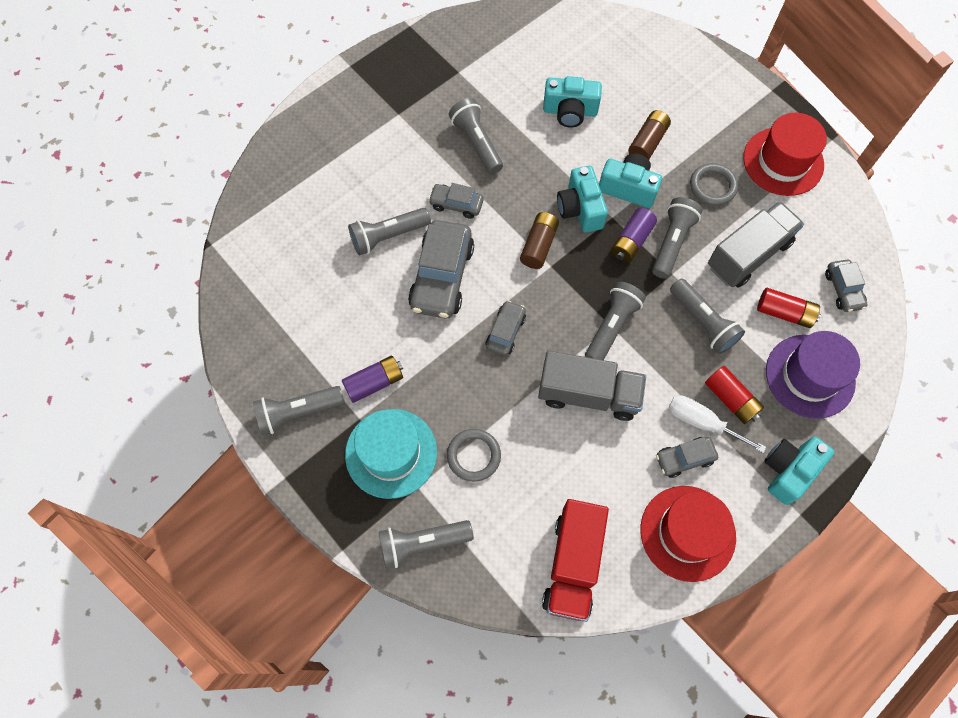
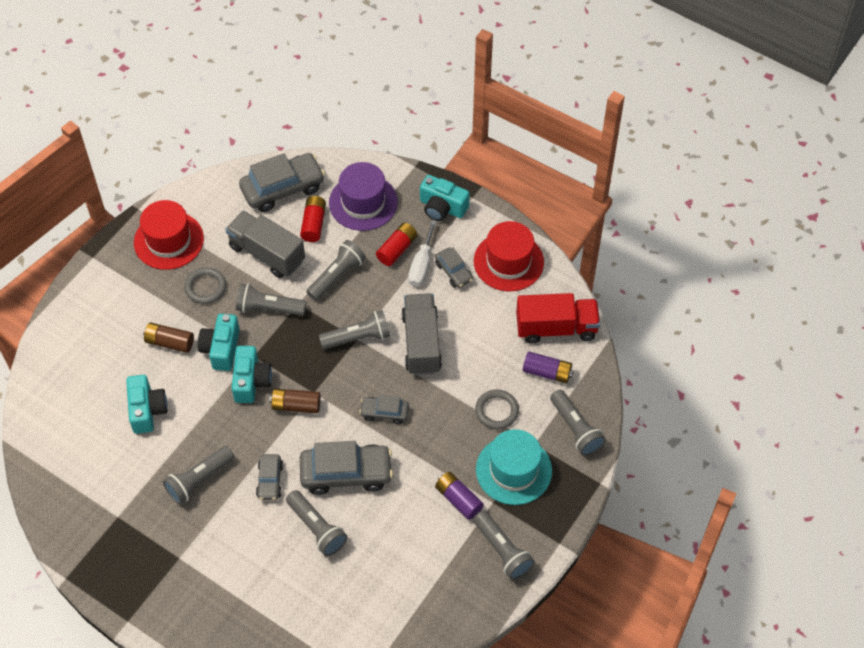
camera: 105 degrees left, 10 degrees down
turquoise camera [557,166,608,233] -> turquoise camera turned 60 degrees counterclockwise [232,346,272,403]
grey flashlight [585,282,646,360] -> grey flashlight turned 150 degrees clockwise [319,310,390,349]
purple battery [611,208,657,262] -> purple battery moved to [523,351,574,383]
grey car [825,260,867,312] -> grey car [239,153,325,212], size x1.87

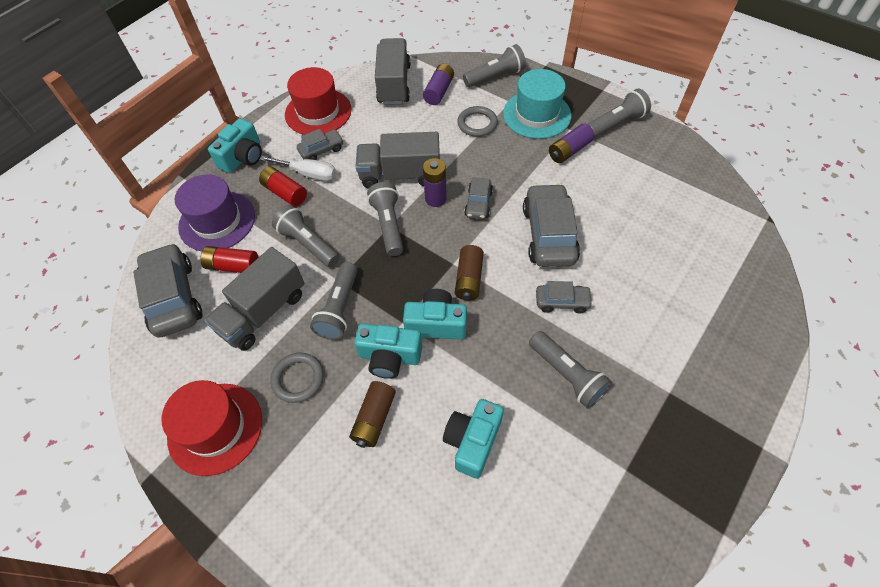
camera: 85 degrees left, 0 degrees up
turquoise camera [126,375,168,434] -> turquoise camera turned 60 degrees counterclockwise [443,399,504,479]
grey flashlight [286,490,347,556] -> none
red truck [516,293,600,344] -> grey truck [375,38,411,105]
none -> purple battery [423,158,447,207]

